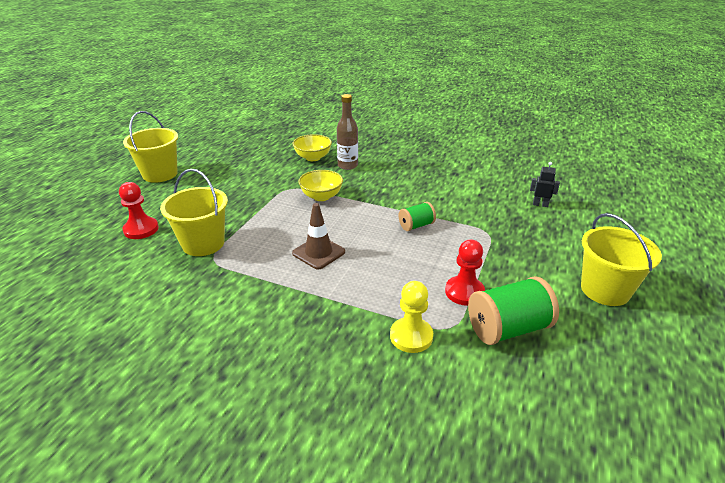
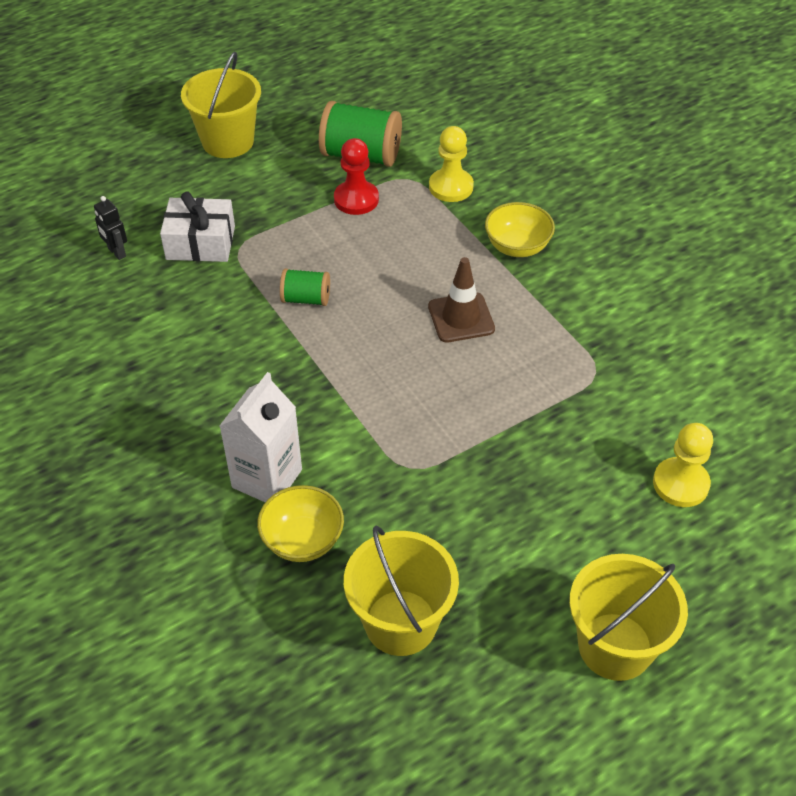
camera: 145 degrees left, 15 degrees up
red pawn [119,182,159,239] -> yellow pawn [653,423,713,507]
yellow bucket [160,169,228,256] -> yellow bucket moved to [344,525,459,656]
yellow bowl [298,170,343,201] -> yellow bowl moved to [485,202,555,257]
brown bottle [337,94,358,170] -> white carton [219,372,302,502]
none -> white gift [160,191,235,262]

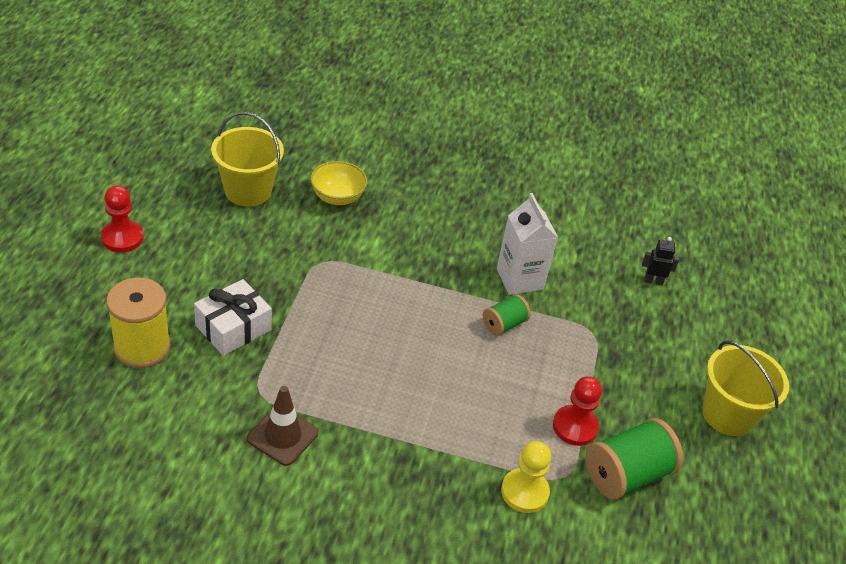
camera: 130 degrees right, 5 degrees down
white gift [160,191,235,262] -> white gift moved to [194,279,272,356]
white carton [219,372,302,502] -> white carton moved to [497,193,558,295]
brown traffic cone [428,257,495,343] -> brown traffic cone moved to [247,386,318,466]
yellow bowl [485,202,555,257] -> none
yellow bucket [569,554,688,681] -> red pawn [101,185,144,253]
yellow pawn [653,423,713,507] -> yellow spool [106,277,171,368]

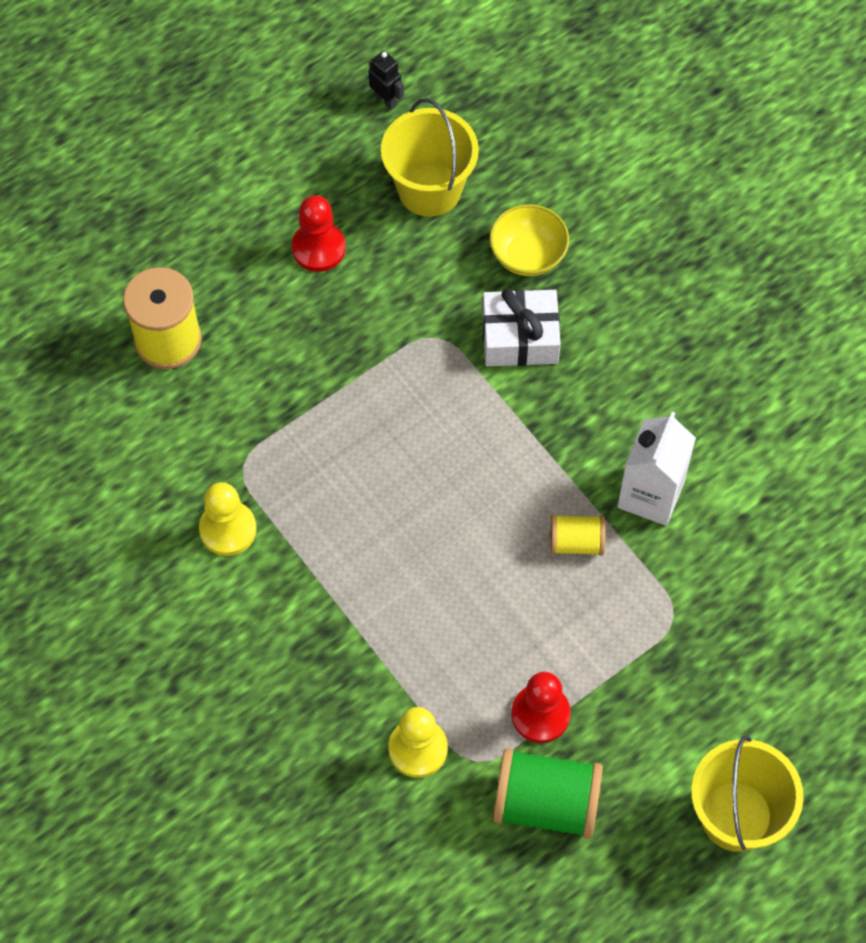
camera: 45 degrees right, 20 degrees up
red pawn [101,185,144,253] -> red pawn moved to [292,195,346,272]
white gift [194,279,272,356] -> white gift moved to [482,289,561,366]
brown traffic cone [247,386,318,466] -> yellow pawn [199,482,257,556]
green spool [483,294,531,336] -> yellow spool [550,514,606,556]
black robot [642,237,679,285] -> black robot moved to [369,51,404,110]

